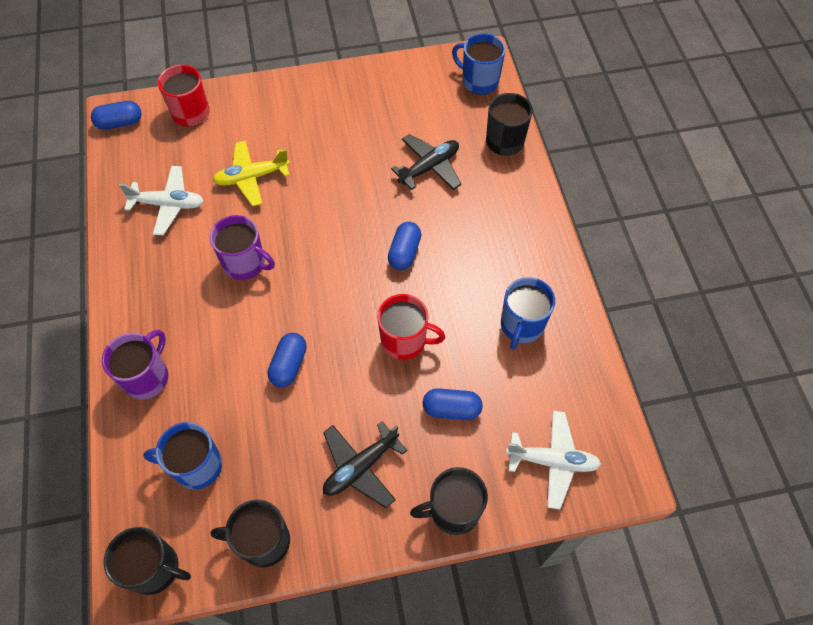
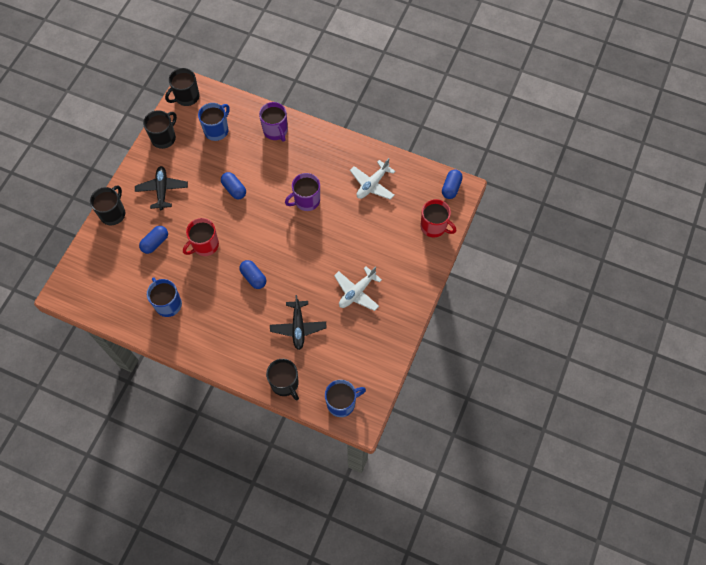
camera: 125 degrees right, 5 degrees up
yellow plane [212,141,290,206] -> none
white plane [506,411,601,509] -> white plane moved to [334,266,382,311]

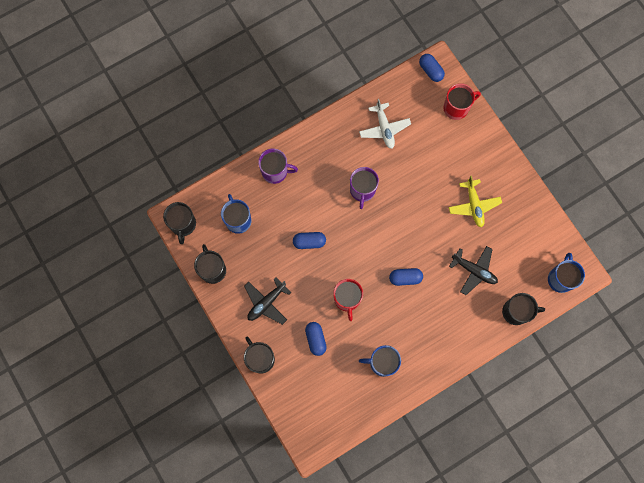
camera: 55 degrees left, 10 degrees up
black plane [135,166,188,210] -> black plane turned 75 degrees counterclockwise [244,277,292,325]
white plane [334,266,382,311] -> yellow plane [448,176,502,228]

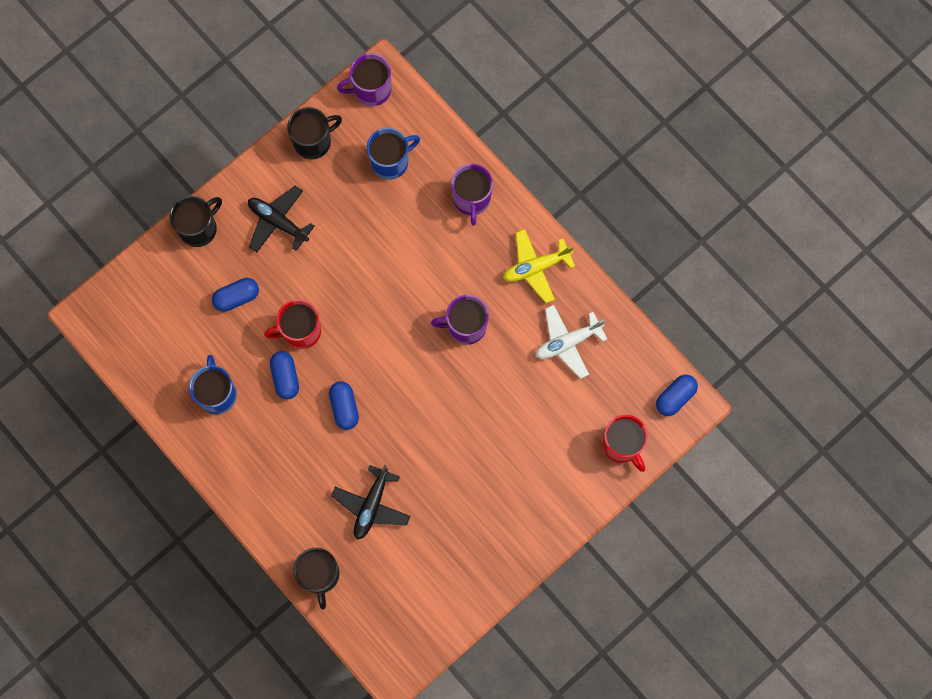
camera: 80 degrees right, 0 degrees up
black mug [163,202,196,244] -> purple mug [337,53,391,106]
blue capsule [293,232,326,249] -> blue capsule moved to [270,351,299,399]
yellow plane [448,176,502,228] -> yellow plane moved to [503,229,575,303]
blue mug [548,253,585,293] -> none

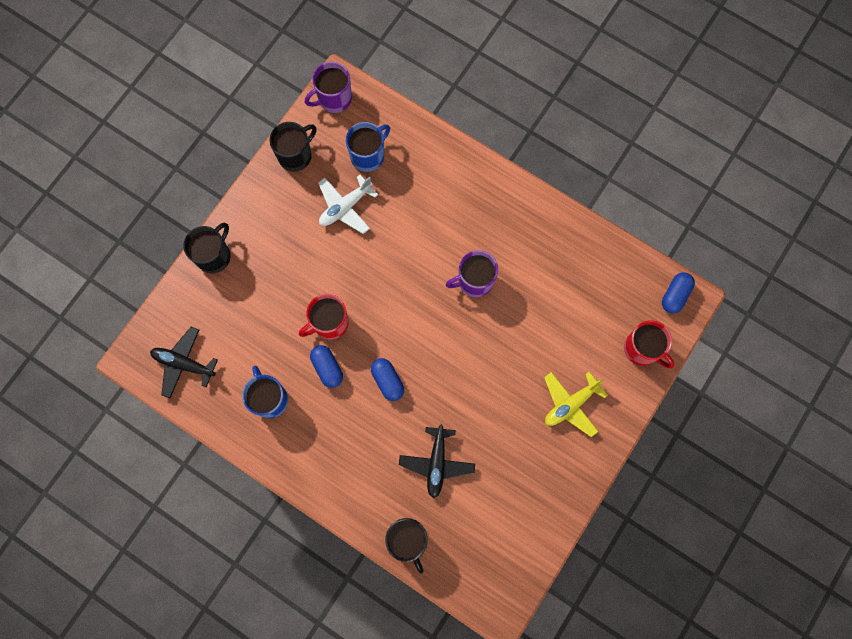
camera: 15 degrees left, 0 degrees up
blue capsule [212,278,259,312] -> none
black plane [248,186,314,252] -> black plane moved to [150,327,218,398]
purple mug [451,164,493,226] -> none
yellow plane [503,229,575,303] -> yellow plane moved to [544,372,608,437]
white plane [536,305,608,379] -> white plane moved to [318,175,378,234]

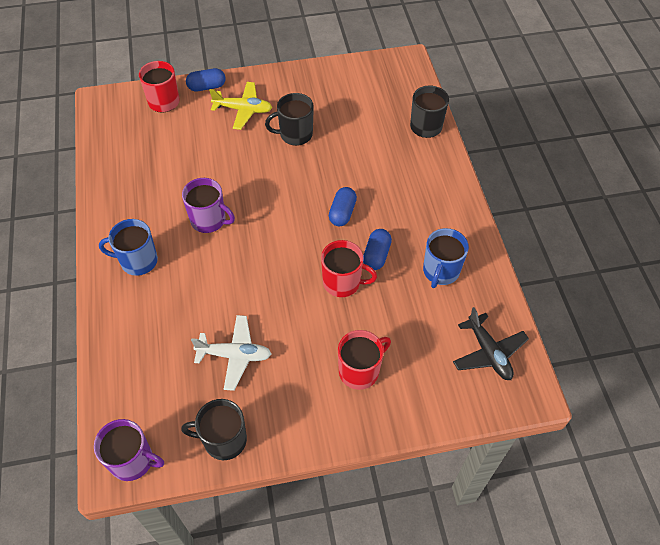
camera: 135 degrees left, 20 degrees down
black mug [183,223,231,273] -> black mug moved to [265,93,314,146]
blue mug [346,122,390,172] -> blue mug moved to [99,219,158,276]
black plane [399,424,475,498] -> none
blue capsule [662,272,695,314] -> blue capsule moved to [186,68,226,91]
none -> red mug [338,330,391,390]

